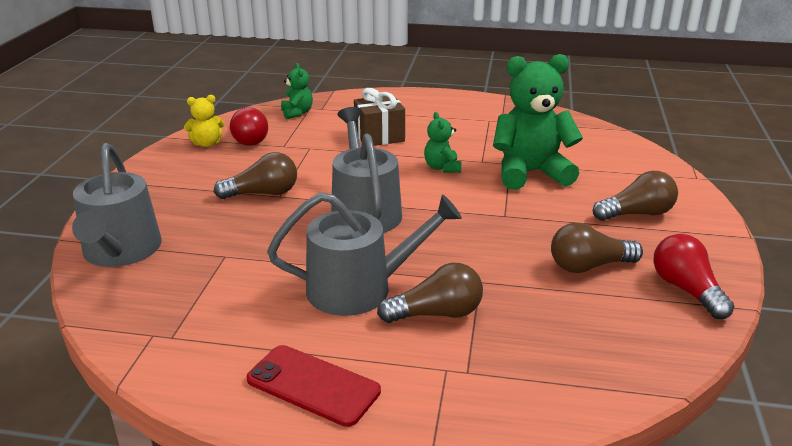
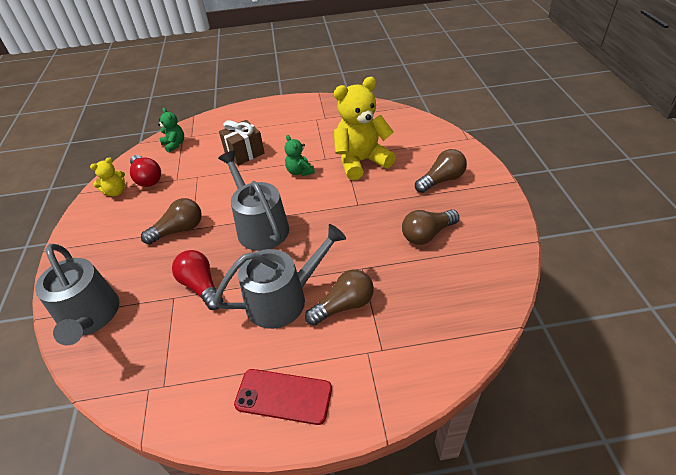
camera: 15 degrees left, 15 degrees up
green teddy bear [493,54,583,190] -> yellow teddy bear [334,77,396,180]
red light bulb [654,234,735,319] -> red light bulb moved to [172,250,223,310]

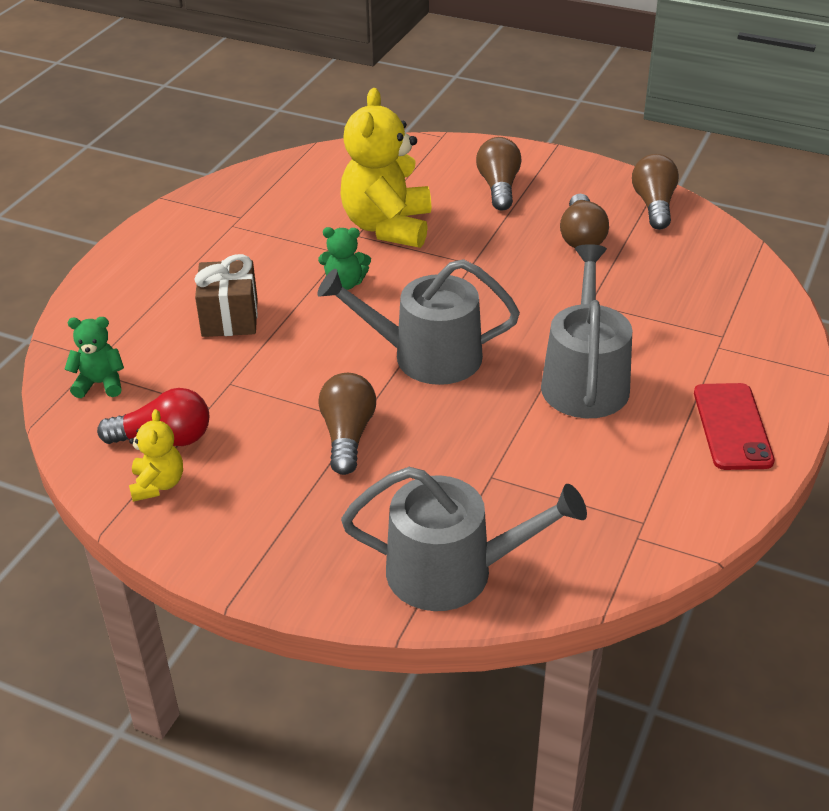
camera: 60 degrees left, 5 degrees down
red light bulb [172,250,223,310] -> none
red phone [234,369,332,425] -> red phone turned 45 degrees counterclockwise [694,383,775,470]
brown light bulb [305,269,374,325] -> brown light bulb moved to [632,154,679,230]

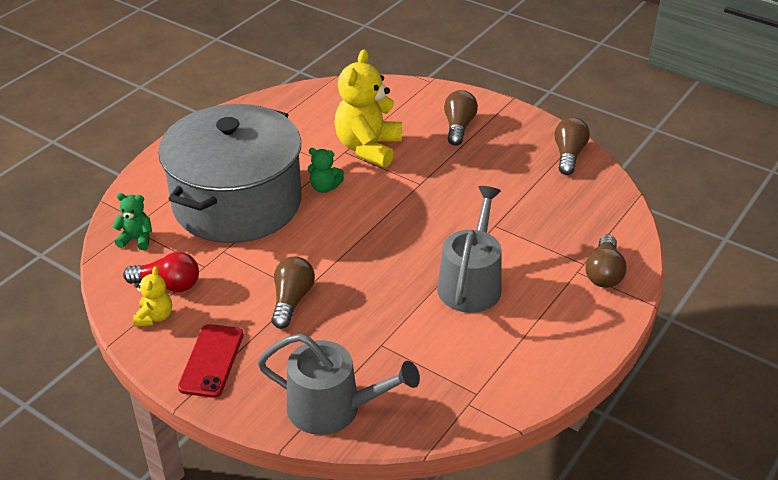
camera: 10 degrees right, 0 degrees up
brown gift [194,254,258,337] -> grey pot [158,104,301,243]
grey watering can [317,259,520,385] -> none
brown light bulb [560,194,609,248] -> brown light bulb moved to [586,235,627,288]
red phone [694,383,775,470] -> red phone moved to [178,324,244,398]

